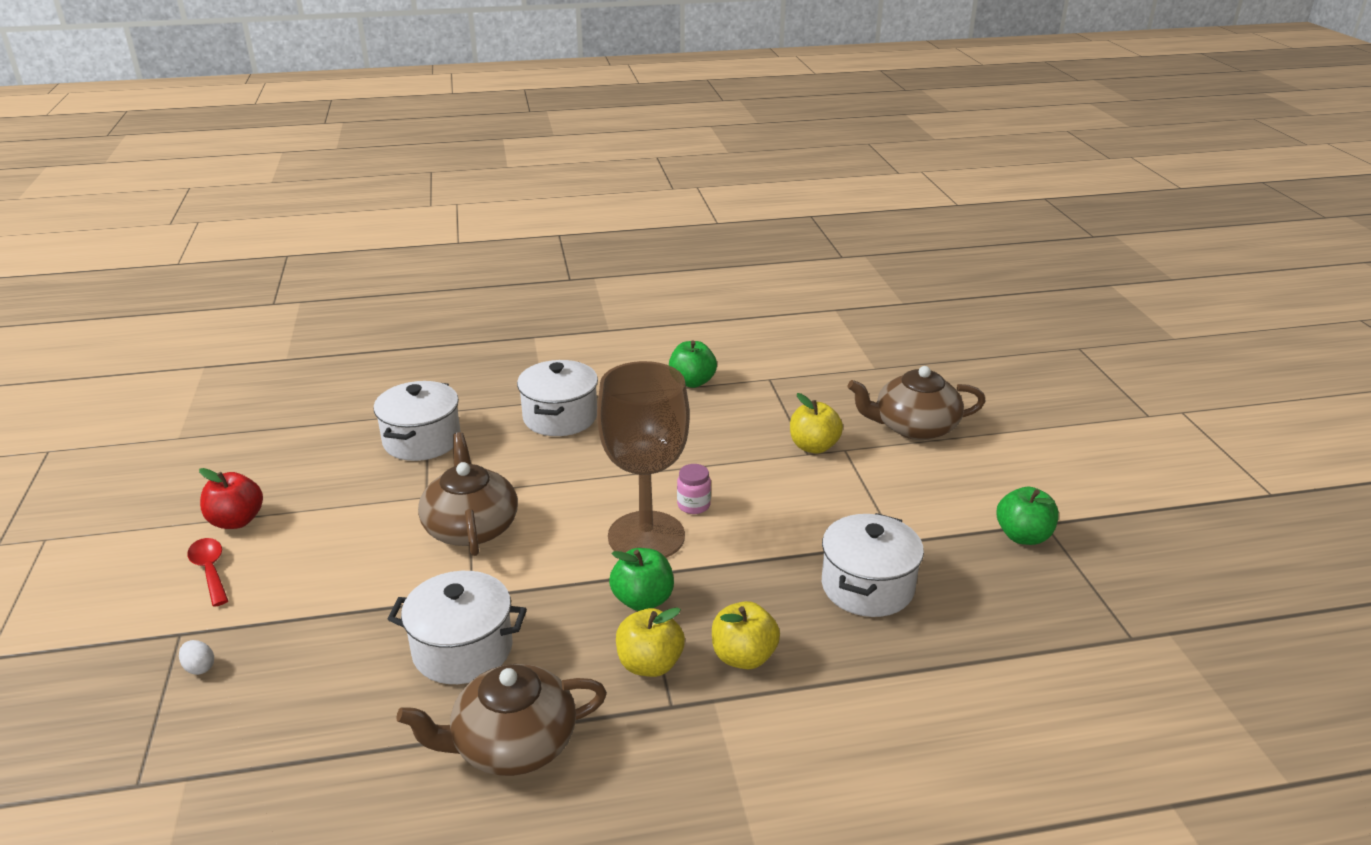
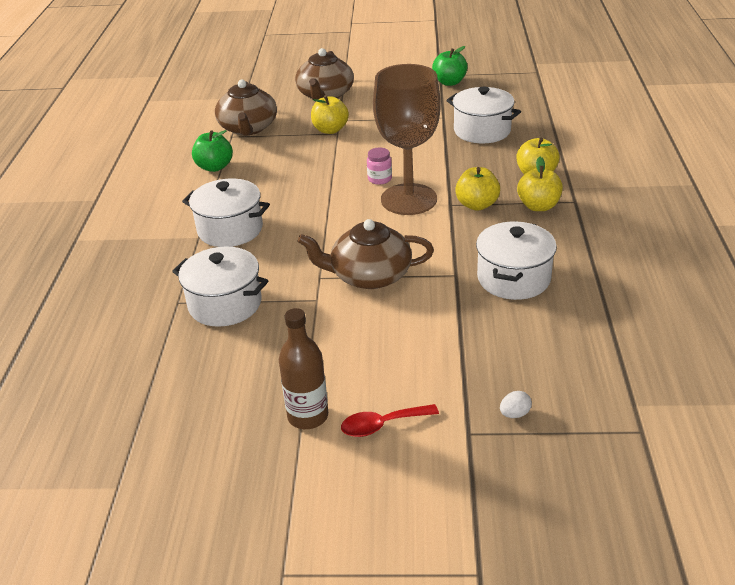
camera: 75 degrees left, 5 degrees up
red apple [199,468,263,529] -> brown bottle [279,308,328,429]
brown teapot [396,664,607,776] -> brown teapot moved to [215,80,277,136]
green apple [609,548,674,611] -> yellow apple [455,167,500,211]

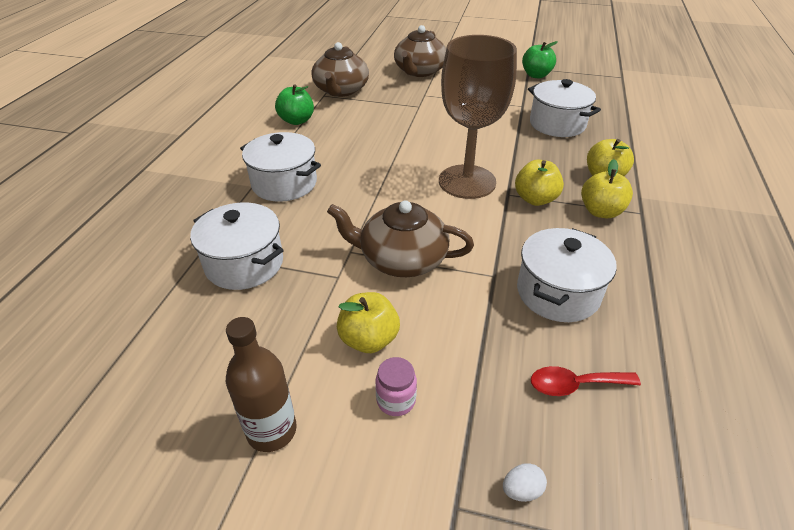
camera: 10 degrees right, 5 degrees up
yellow apple [311,95,349,134] -> yellow apple moved to [337,292,400,353]
red spoon [341,404,439,437] -> red spoon moved to [531,366,641,396]
pink jar [367,148,392,185] -> pink jar moved to [375,357,417,416]

